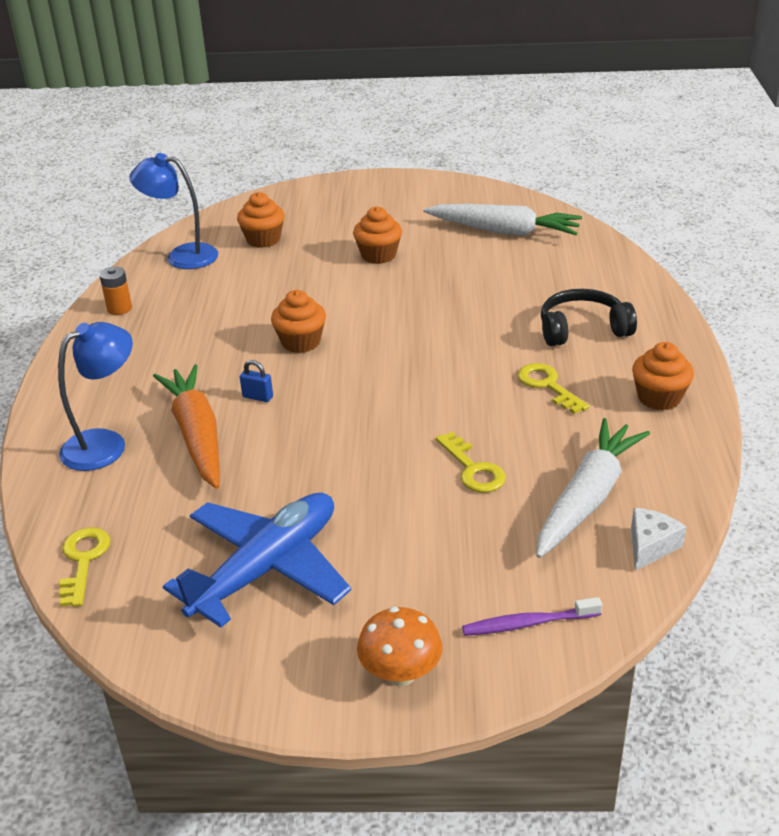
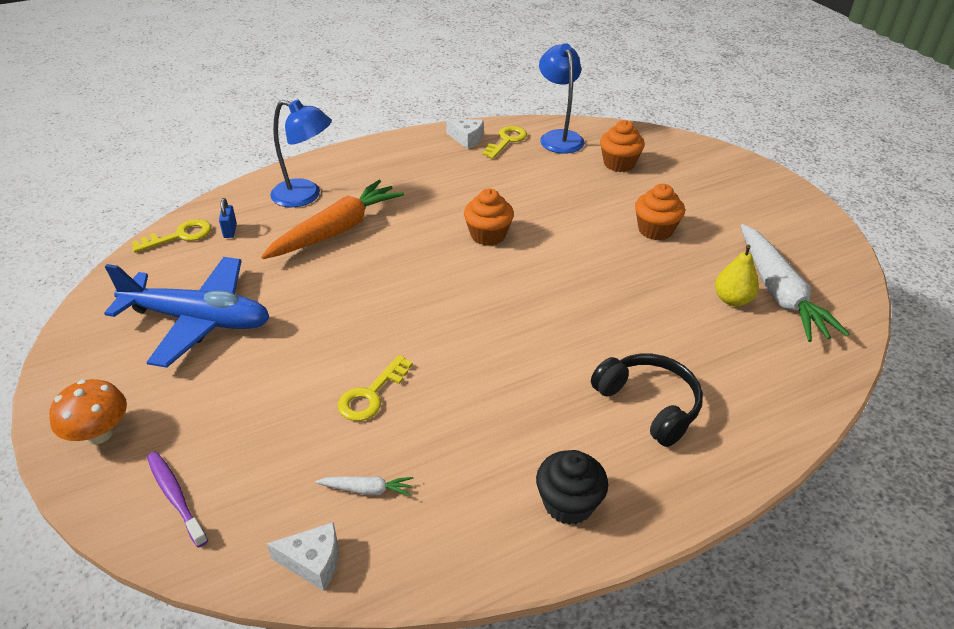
camera: 60 degrees right, 5 degrees up
orange battery [99,267,132,315] -> white cheese [446,119,484,149]
blue padlock [240,360,273,402] -> blue padlock moved to [219,198,237,238]
yellow key [518,363,589,414] -> yellow key moved to [482,126,527,159]
white carrot [536,418,650,558] -> white carrot [315,476,413,496], size x0.42
orange cupcake [632,342,694,410] -> black cupcake [536,450,608,525]
none -> yellow pear [715,245,759,306]

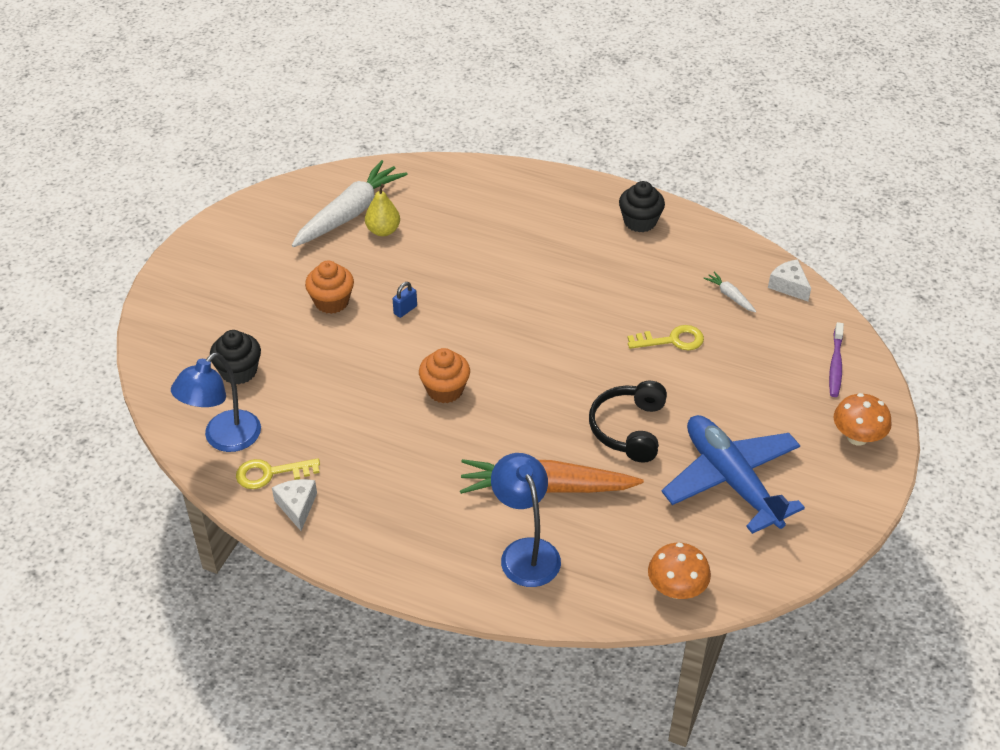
camera: 130 degrees left, 5 degrees up
yellow key [131,219,212,253] -> orange mushroom [648,543,711,599]
blue padlock [219,198,237,238] -> blue padlock moved to [393,282,417,318]
black headphones [591,354,703,447] -> black headphones moved to [589,381,667,463]
orange cupcake [600,120,645,172] -> black cupcake [210,330,261,385]

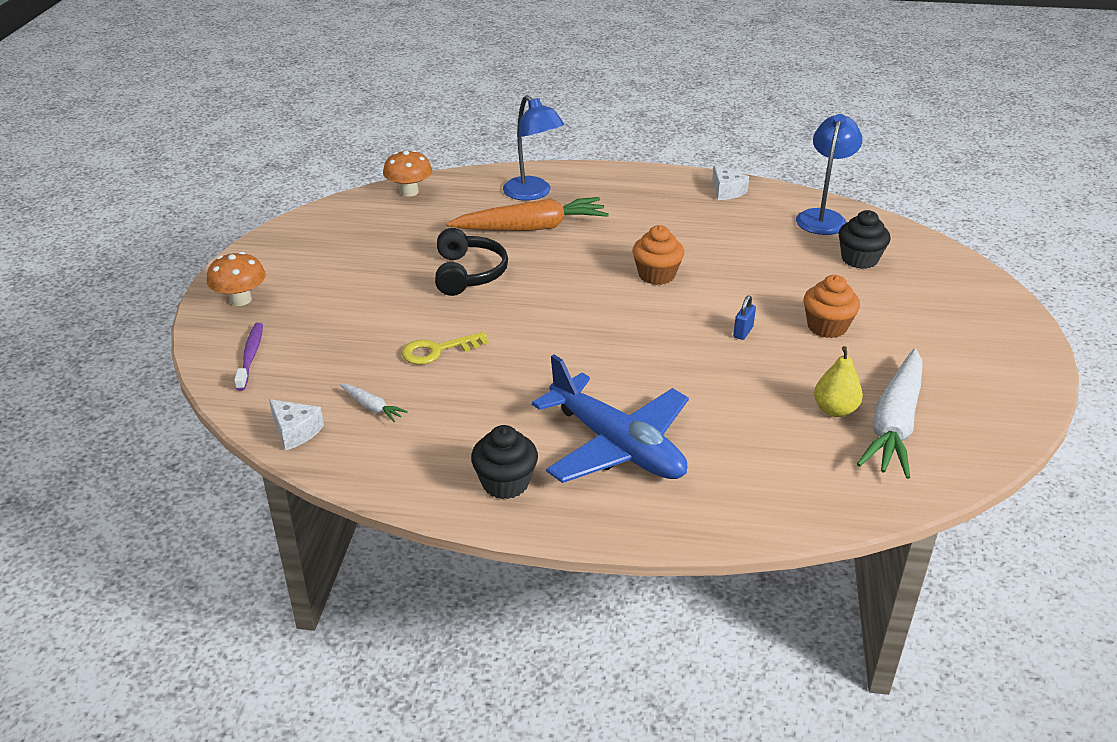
camera: 165 degrees right, 10 degrees down
yellow key [236,458,320,489] -> none
blue plane [661,415,805,534] -> blue plane moved to [532,355,689,483]

